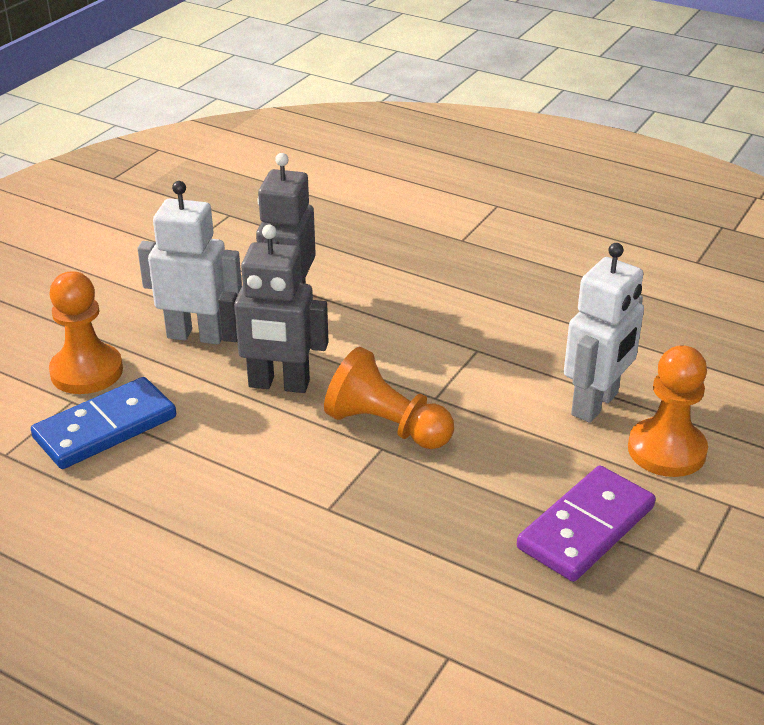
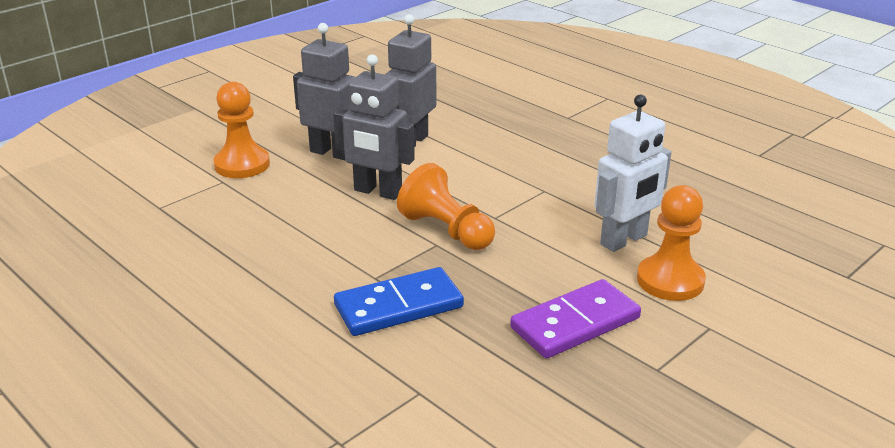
camera: 15 degrees right, 5 degrees down
blue domino [31,377,176,469] -> blue domino moved to [334,267,464,336]
white robot [138,181,242,344] -> grey robot [293,23,355,160]

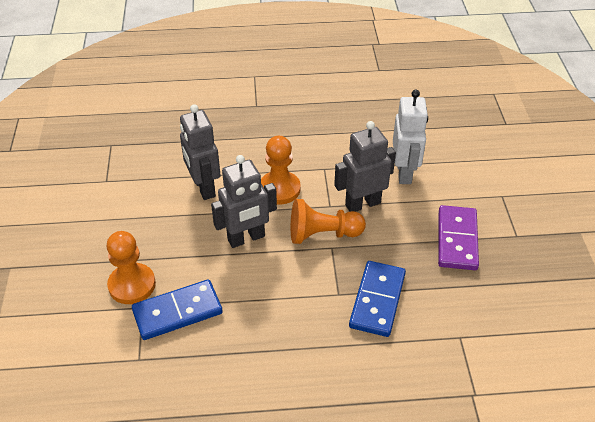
camera: 50 degrees left, 15 degrees up
grey robot [293,23,355,160] -> grey robot moved to [334,121,396,212]
orange pawn [637,185,706,301] -> orange pawn moved to [261,136,301,205]
none -> blue domino [132,280,223,340]

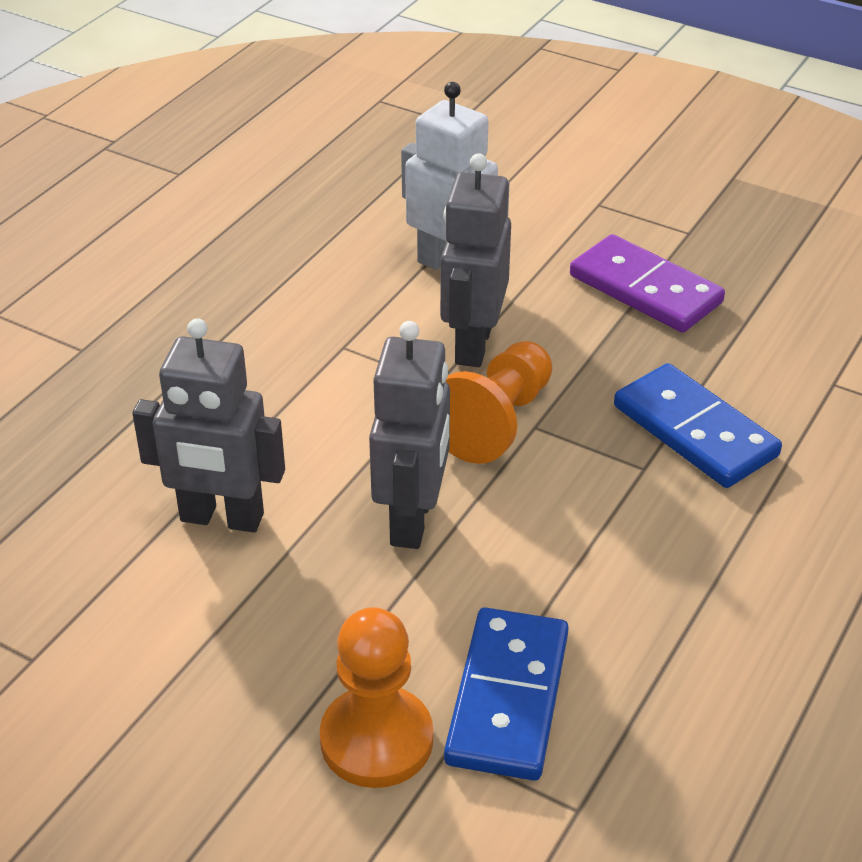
camera: 55 degrees left, 5 degrees down
orange pawn [261,136,301,205] -> none

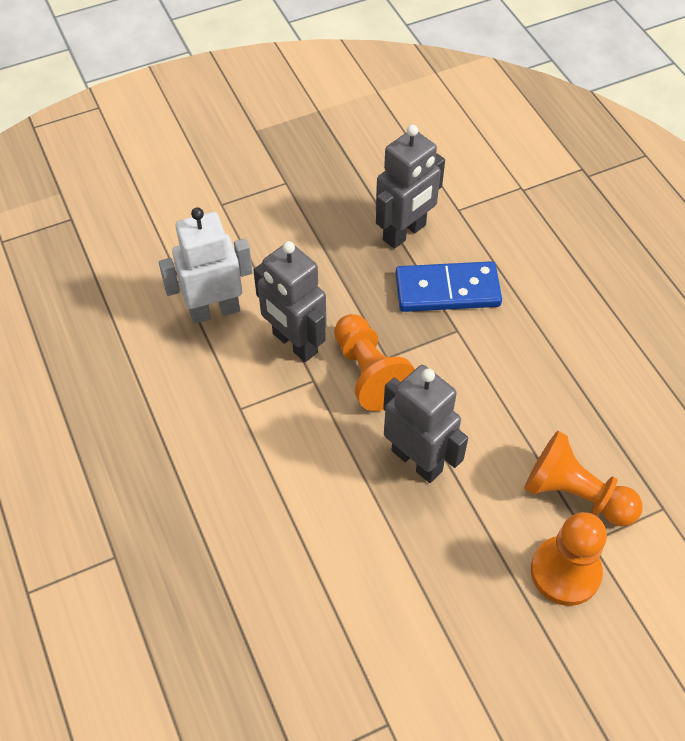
camera: 55 degrees left, 15 degrees up
grey robot [132,318,285,533] -> grey robot moved to [376,125,445,249]
blue domino [444,607,569,781] -> orange pawn [524,431,642,526]
purple domino [570,234,725,333] -> none

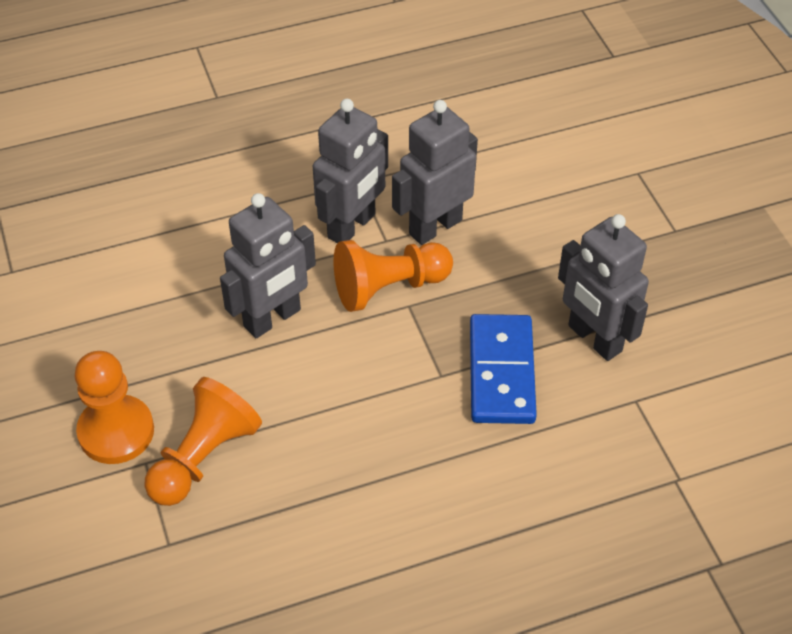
camera: 95 degrees right, 5 degrees down
white robot [159,207,253,324] -> none
none -> grey robot [313,99,388,243]

